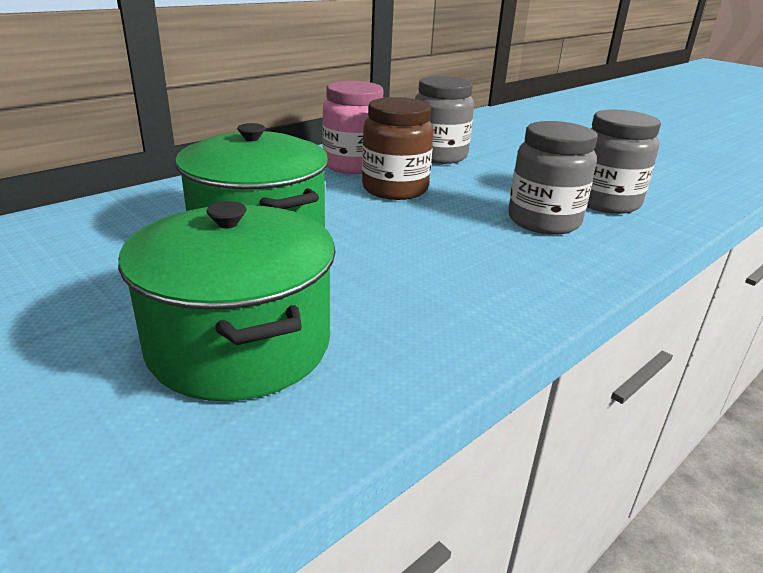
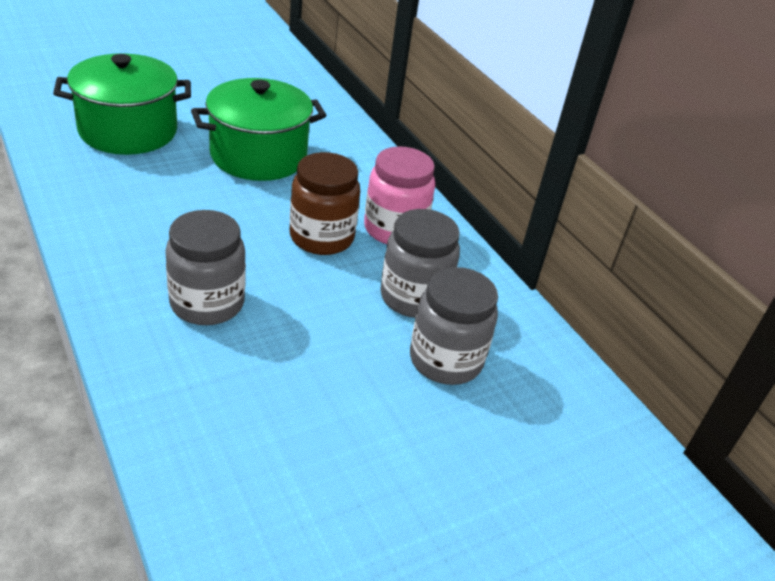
camera: 100 degrees right, 10 degrees up
grey jar [587,109,661,214] -> grey jar moved to [410,267,498,385]

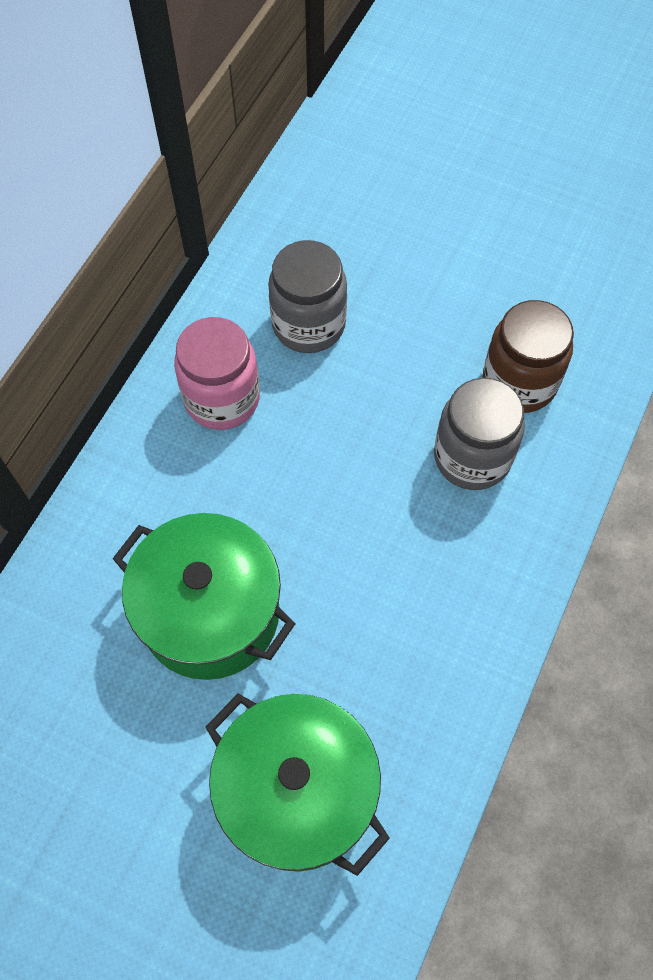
camera: 120 degrees left, 25 degrees up
brown jar [290,152,360,255] -> brown jar moved to [483,300,574,413]
grey jar [410,267,498,385] -> none

